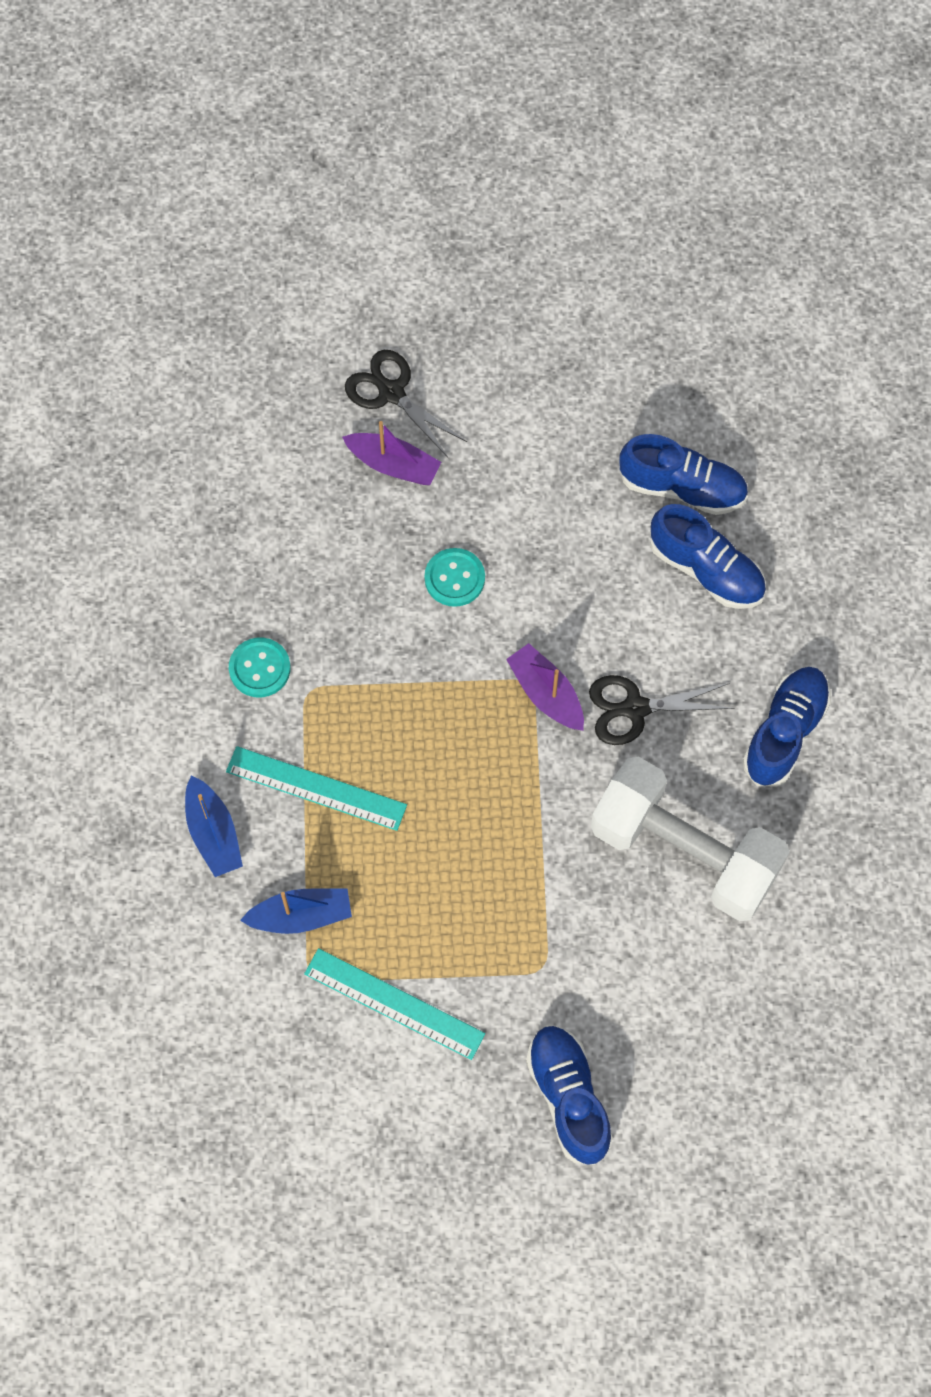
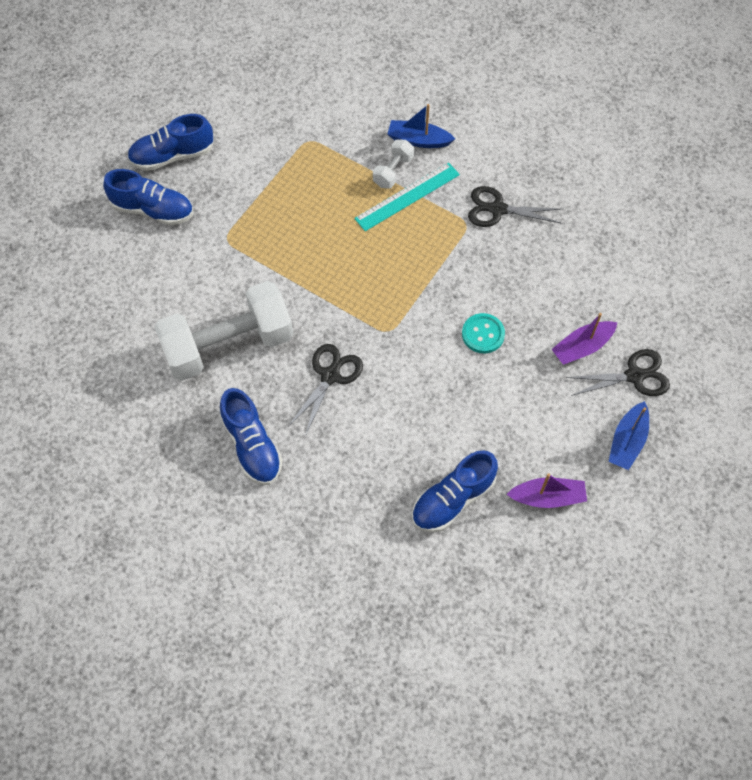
camera: 125 degrees right, 5 degrees down
turquoise button [229,638,291,697] -> black scissors [468,186,561,227]
blue boat [240,888,352,934] -> blue boat moved to [609,401,649,470]
turquoise ruler [304,948,485,1060] -> none
purple boat [506,643,584,731] -> purple boat moved to [507,473,587,508]
blue shoe [650,504,766,609] -> blue shoe moved to [127,114,214,171]
none -> white dumbbell [373,139,414,189]

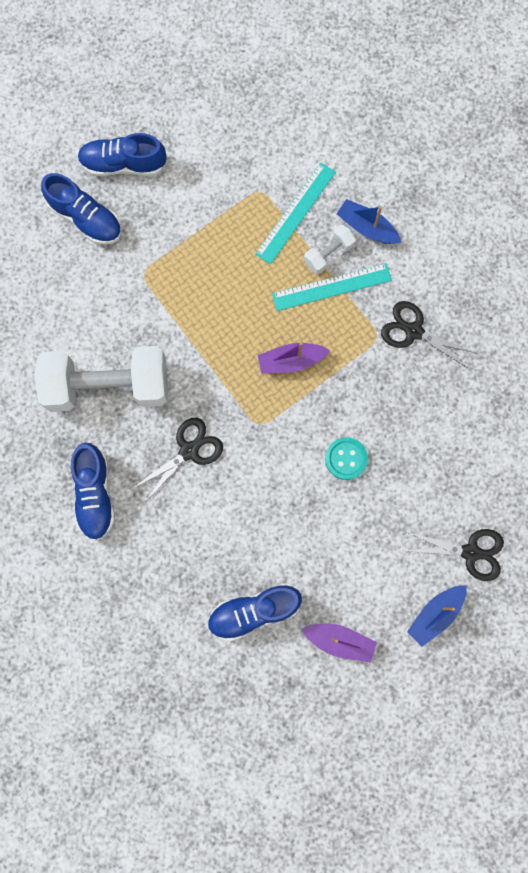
camera: 20 degrees right, 15 degrees up
purple boat [551,313,617,365] -> purple boat moved to [258,342,330,374]
none -> turquoise ruler [255,163,336,264]

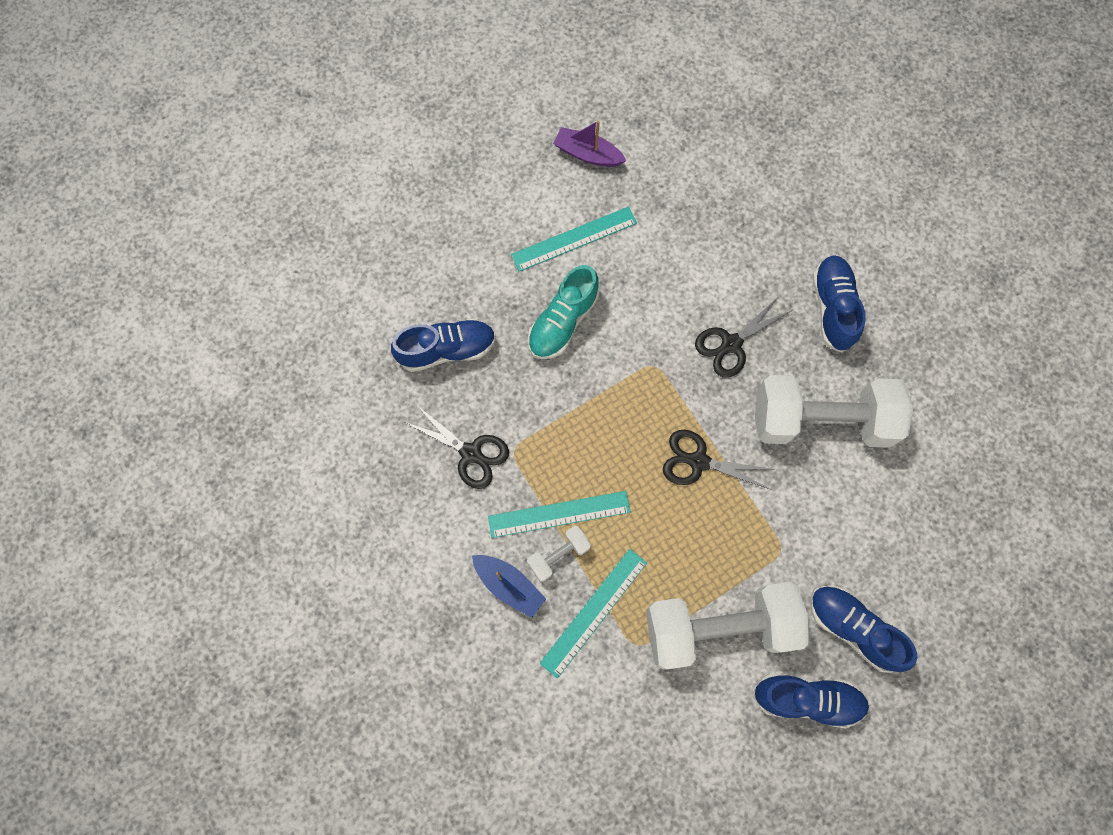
camera: 175 degrees left, 5 degrees down
blue shoe [207,584,302,641] -> blue shoe moved to [391,319,496,372]
purple boat [258,342,330,374] -> none
turquoise button [325,437,368,480] -> turquoise shoe [528,265,599,359]
black scissors [406,529,504,581] -> black scissors moved to [663,430,775,490]
blue boat [407,585,467,647] -> none
none -> turquoise ruler [511,207,637,272]
none -> white dumbbell [646,582,809,669]

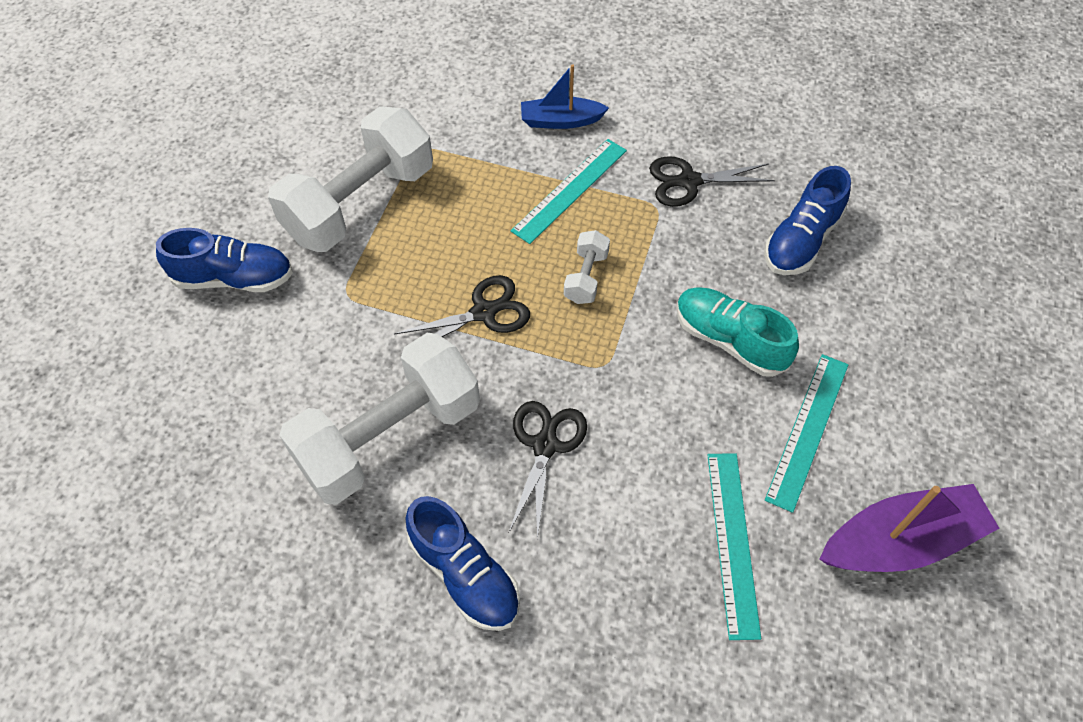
camera: 140 degrees right, 15 degrees down
white dumbbell [527,526,591,582] -> white dumbbell moved to [564,230,610,304]
turquoise shoe [528,265,599,359] -> turquoise shoe turned 45 degrees counterclockwise [677,287,799,377]
turquoise ruler [540,549,647,678] -> turquoise ruler moved to [708,453,761,640]
purple boat [553,120,626,167] -> purple boat [819,484,999,572], size x1.60
blue shoe [753,674,869,729] -> none

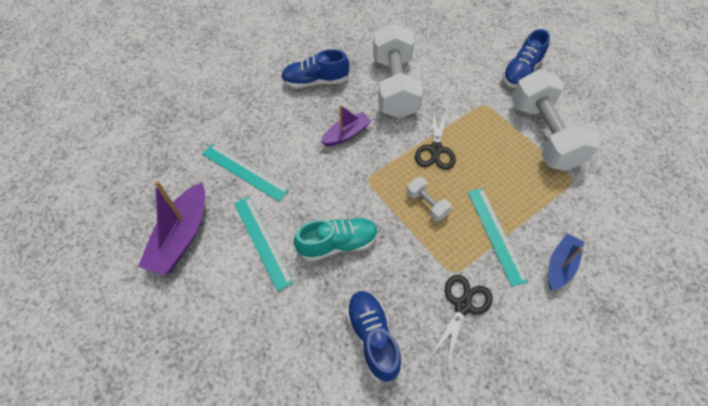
camera: 125 degrees right, 0 degrees up
black scissors [509,401,587,540] -> purple boat [321,105,372,146]

